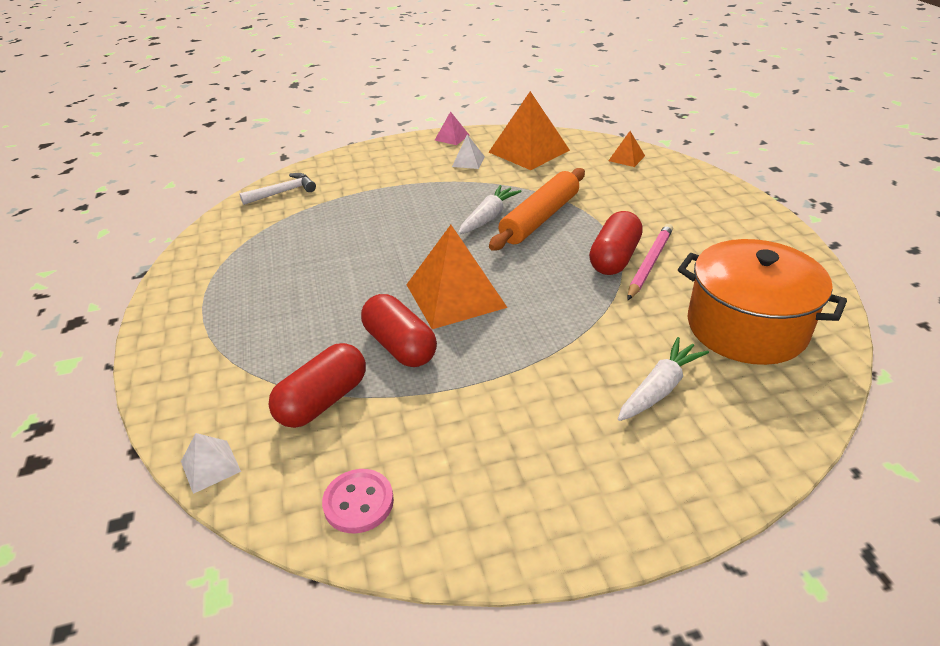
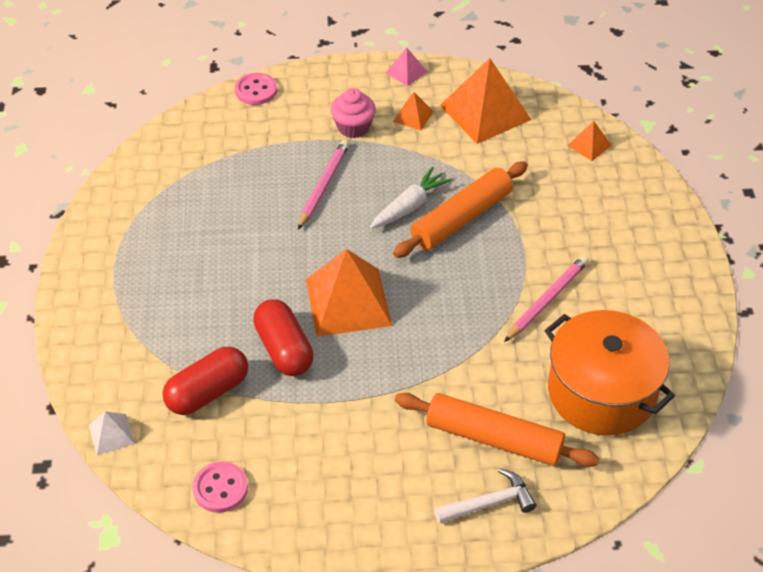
camera: 10 degrees right, 10 degrees up
white hammer [240,173,316,205] -> white hammer moved to [434,468,536,524]
white pyramid [452,134,485,169] -> orange pyramid [393,92,434,130]
red capsule [589,211,643,275] -> none
white carrot [618,337,709,421] -> orange rolling pin [395,393,599,467]
none -> pink button [235,73,277,105]
none -> pink pencil [298,140,349,230]
none -> pink cupcake [331,88,376,138]

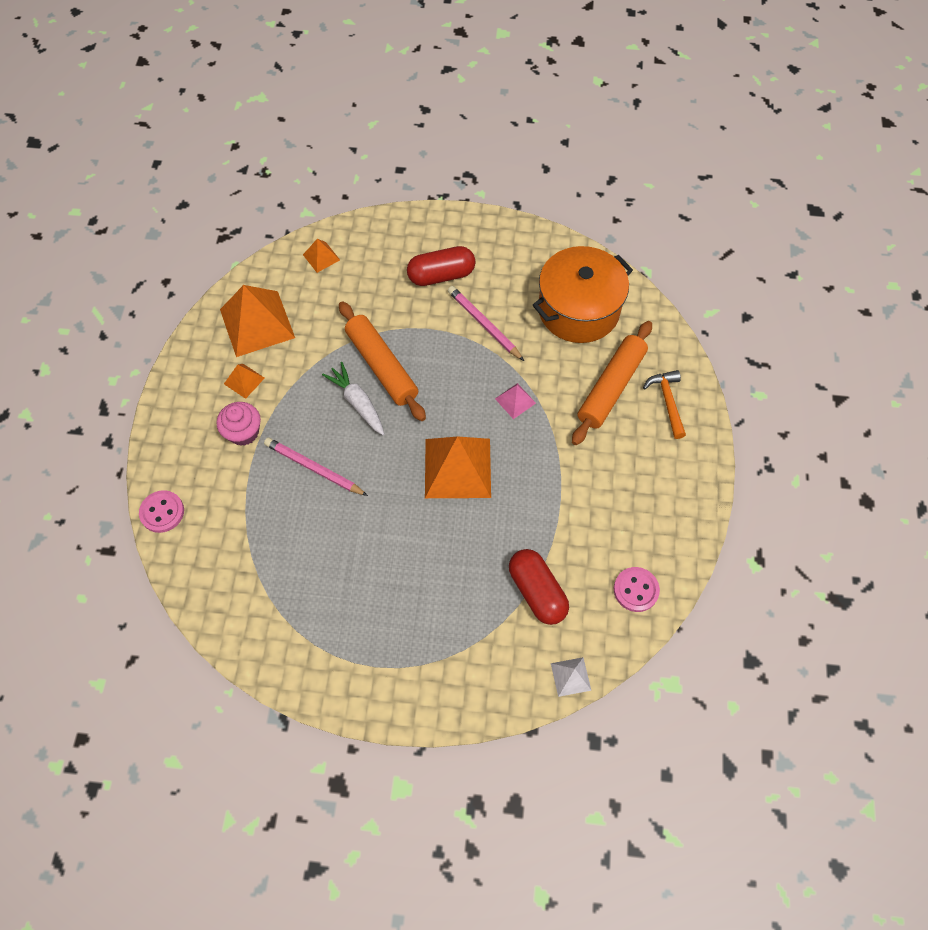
camera: 80 degrees left, 15 degrees up
red capsule [253,299,314,376] -> red capsule moved to [407,246,475,286]
pink pyramid [386,48,427,86] -> pink pyramid moved to [495,383,536,419]
white hammer [434,468,536,524] -> orange hammer [643,370,686,439]

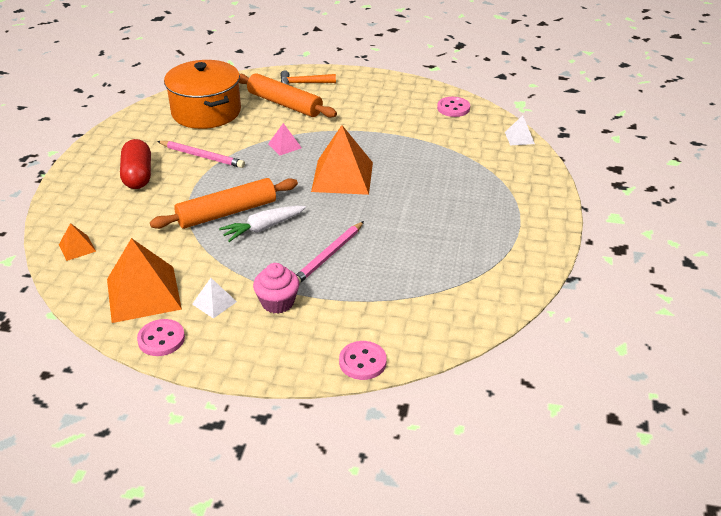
camera: 85 degrees left, 25 degrees down
orange pyramid [224,364,265,399] -> white pyramid [192,278,237,319]
pink pencil [448,286,524,361] -> pink pencil turned 120 degrees counterclockwise [157,141,245,168]
red capsule [509,549,569,625] -> none
none -> pink button [137,319,185,356]

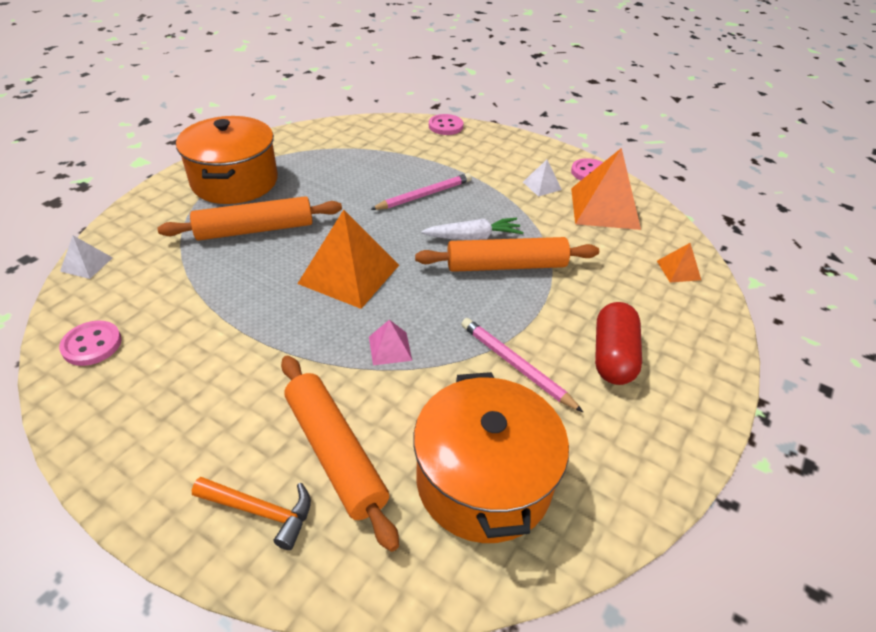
camera: 160 degrees left, 5 degrees up
pink cupcake [253,263,299,314] -> none
none -> orange rolling pin [157,196,342,241]
none -> orange pot [176,116,278,204]

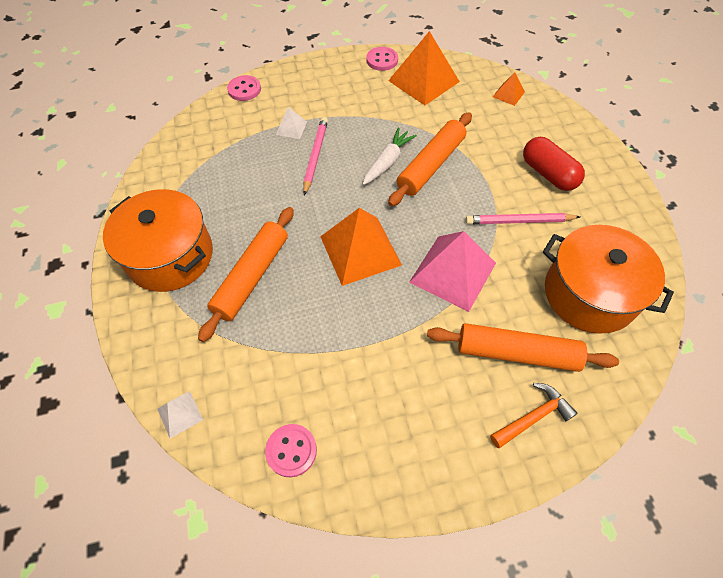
camera: 45 degrees left, 15 degrees up
pink pyramid [369,320,412,365] -> pink pyramid [409,231,496,312], size x2.14
white pyramid [523,160,562,197] -> white pyramid moved to [276,107,307,139]

